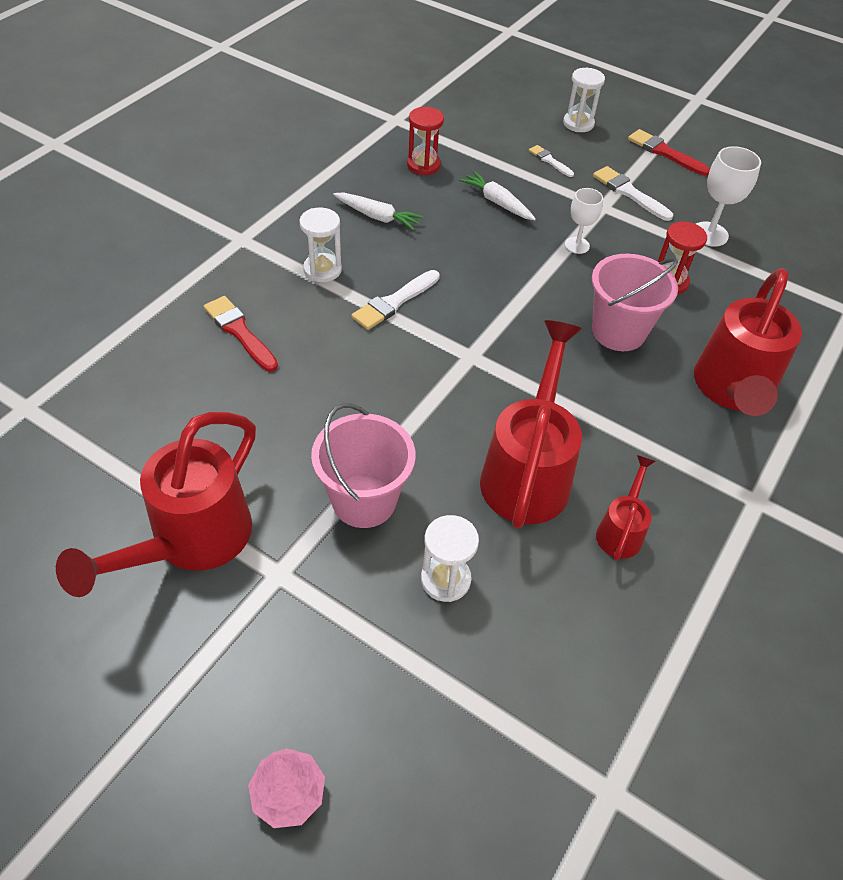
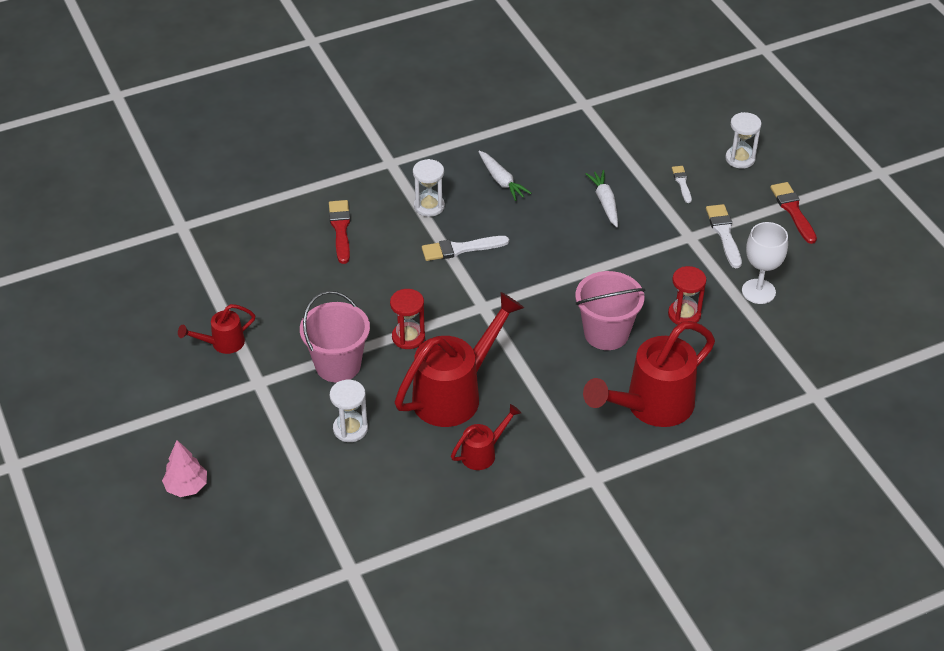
camera: 35 degrees right, 5 degrees down
red watering can [56,412,256,597] -> red watering can [178,304,255,354], size x0.50
red hourglass [407,107,444,175] -> red hourglass moved to [390,289,425,349]
white goblet [565,188,603,254] -> none

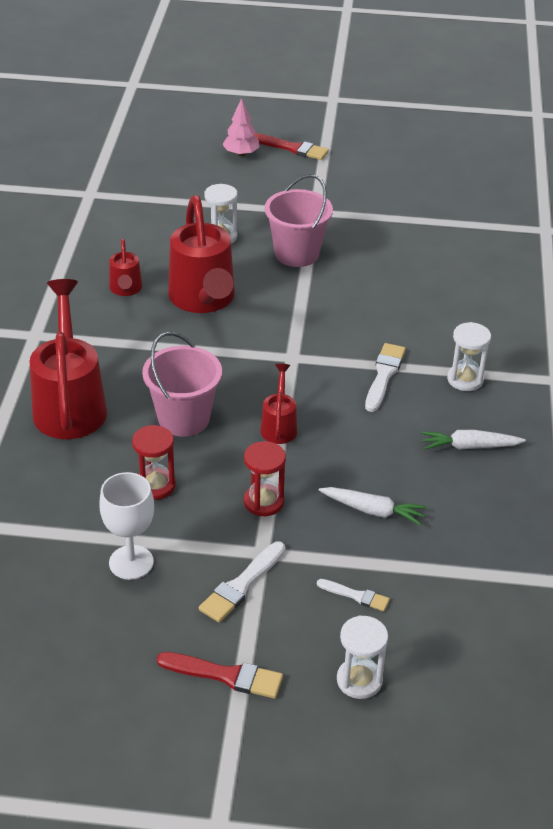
camera: 120 degrees right, 5 degrees down
red watering can [178,304,255,354] -> red watering can moved to [260,364,297,444]
red brush [329,200,350,264] -> red brush moved to [254,133,329,160]
red hourglass [390,289,425,349] -> red hourglass moved to [244,441,286,516]
white brush [706,204,742,268] -> white brush turned 105 degrees clockwise [199,542,286,623]

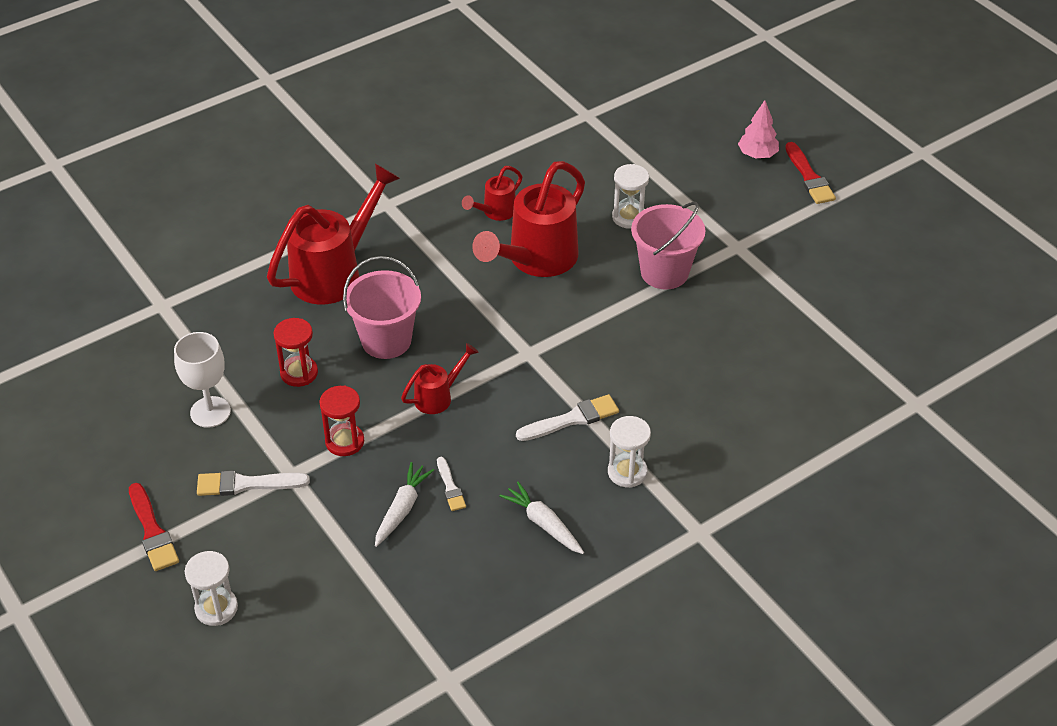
camera: 50 degrees right, 5 degrees up
white brush [317,579,390,611] -> white brush moved to [437,457,466,511]
white carrot [319,487,427,525] -> white carrot turned 135 degrees counterclockwise [375,462,434,547]

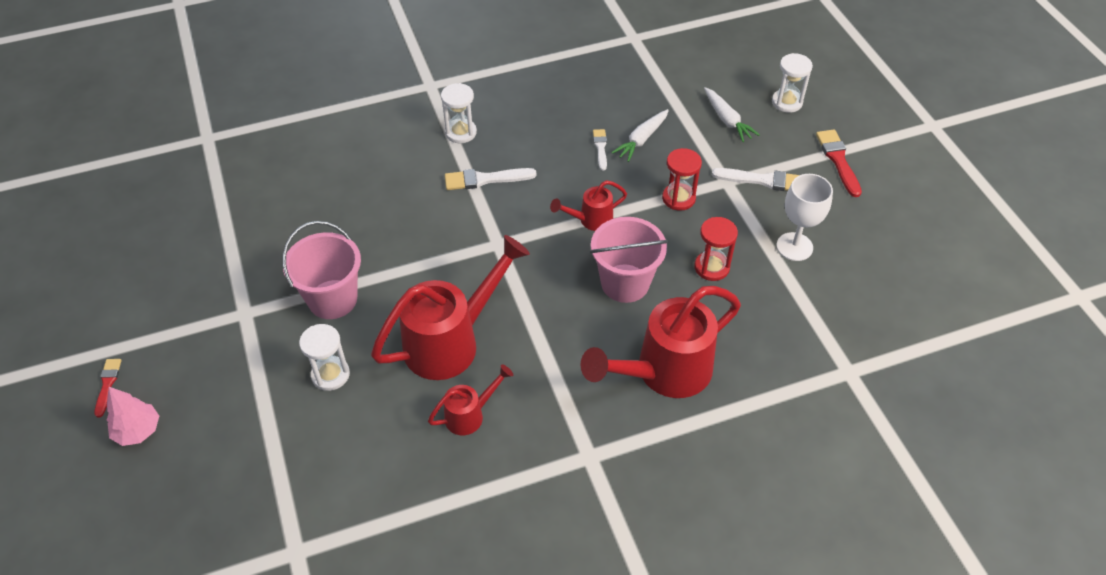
camera: 165 degrees left, 5 degrees up
white carrot [499,482,584,554] -> white carrot moved to [704,87,760,142]
red brush [785,142,836,204] -> red brush [94,359,121,418], size x0.62

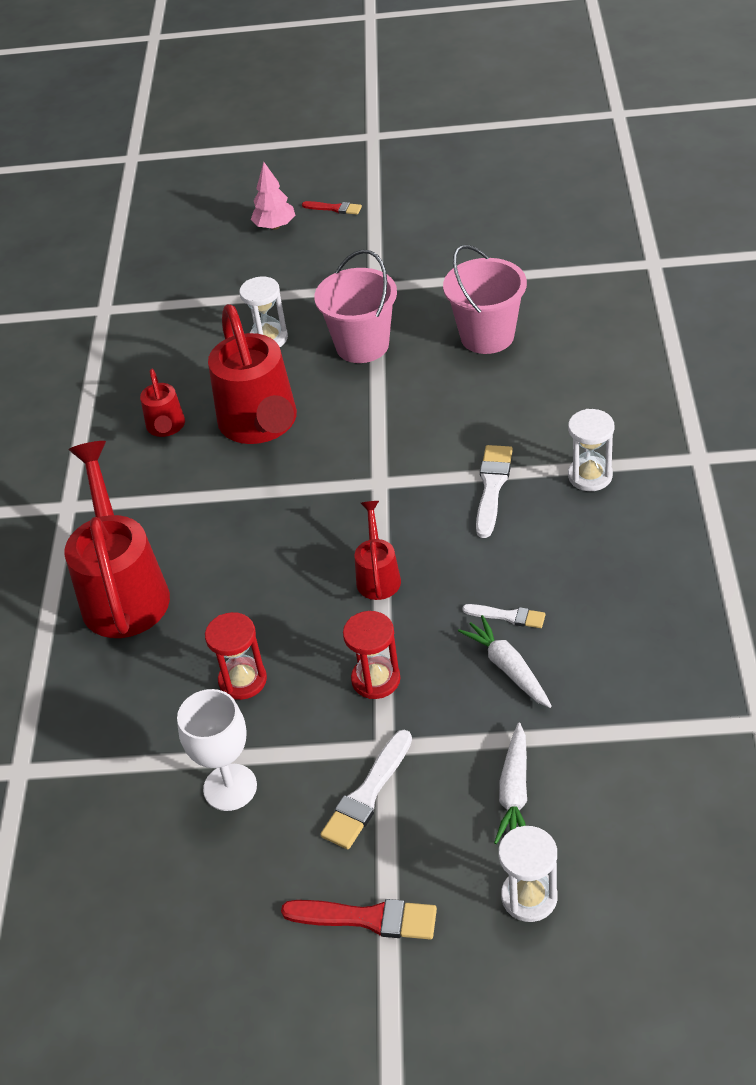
camera: 115 degrees right, 5 degrees down
pink bucket [590,217,668,303] -> pink bucket moved to [443,245,527,354]
white carrot [704,87,760,142] -> white carrot turned 75 degrees counterclockwise [494,722,527,844]

